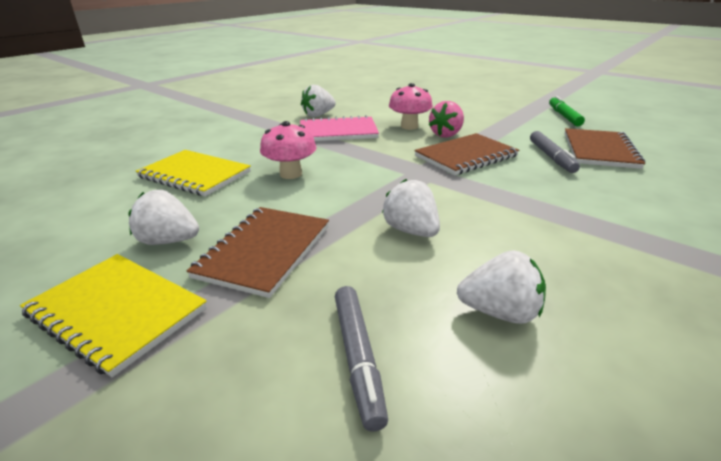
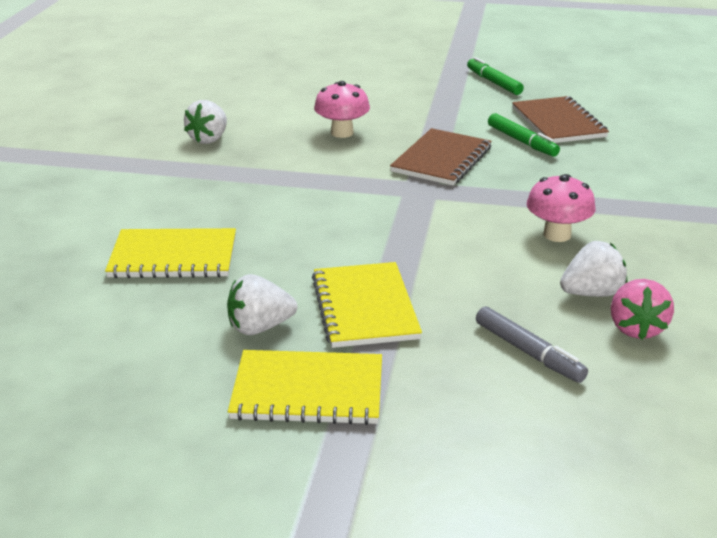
camera: 30 degrees left, 0 degrees up
brown notebook [187,207,329,298] -> yellow notebook [312,262,422,348]
pink mushroom [260,121,317,179] -> pink mushroom moved to [527,174,595,242]
pink notebook [300,115,379,141] -> none
white strawberry [382,179,440,237] -> none
pink strawberry [429,101,464,138] -> pink strawberry moved to [611,279,674,340]
grey marker [530,131,580,173] -> green marker [488,113,560,157]

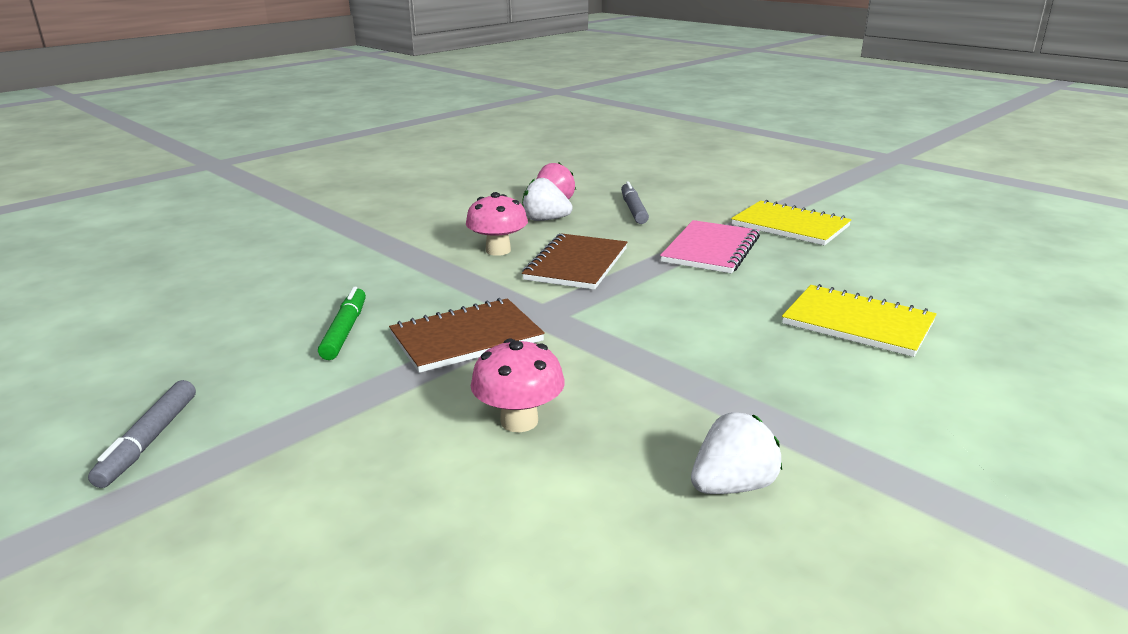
camera: 145 degrees left, 5 degrees down
white strawberry [227,274,297,335] -> none
yellow notebook [312,262,422,348] -> pink notebook [660,220,760,273]
green marker [467,57,524,95] -> grey marker [88,380,196,488]
brown notebook [512,96,609,143] -> brown notebook moved to [522,233,627,290]

